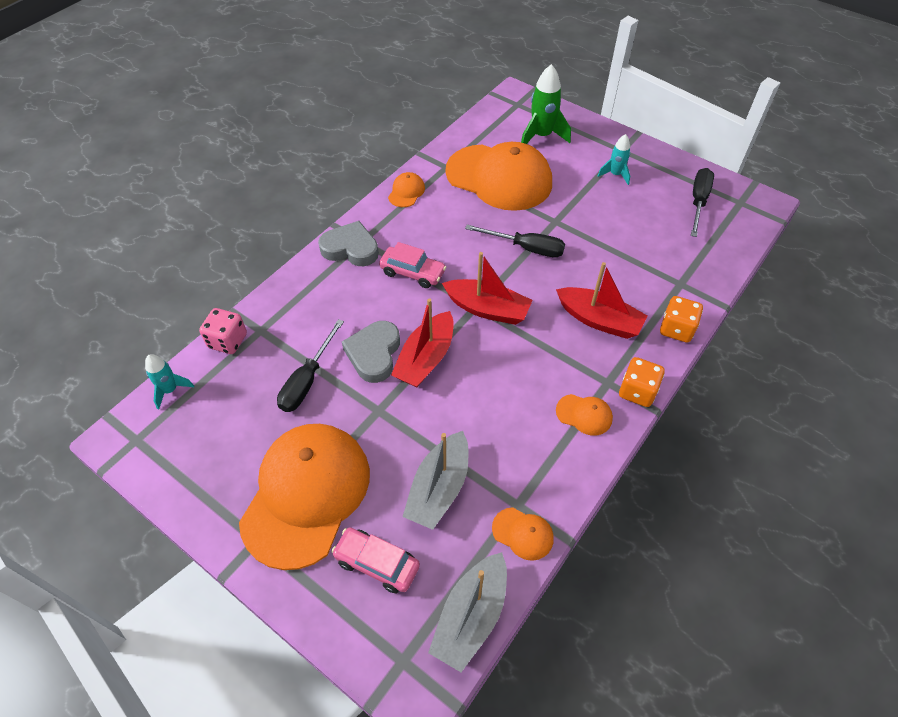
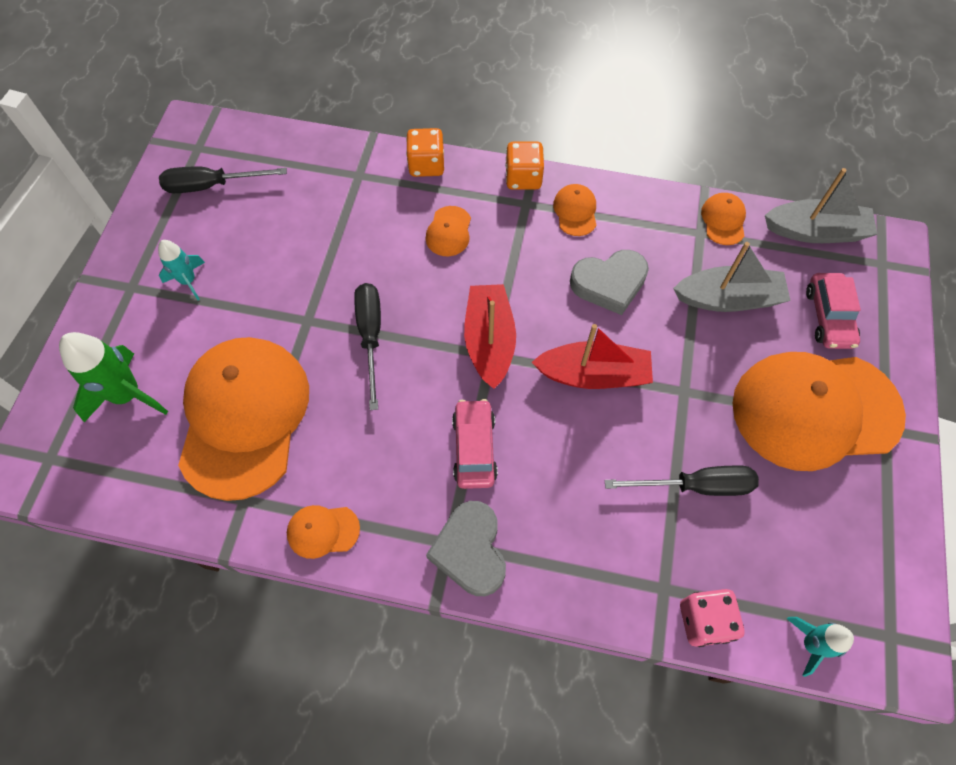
camera: 115 degrees left, 10 degrees up
grey heart [342,321,400,383] -> grey heart moved to [570,250,649,315]
red boat [556,262,648,339] -> orange cap [425,206,471,256]

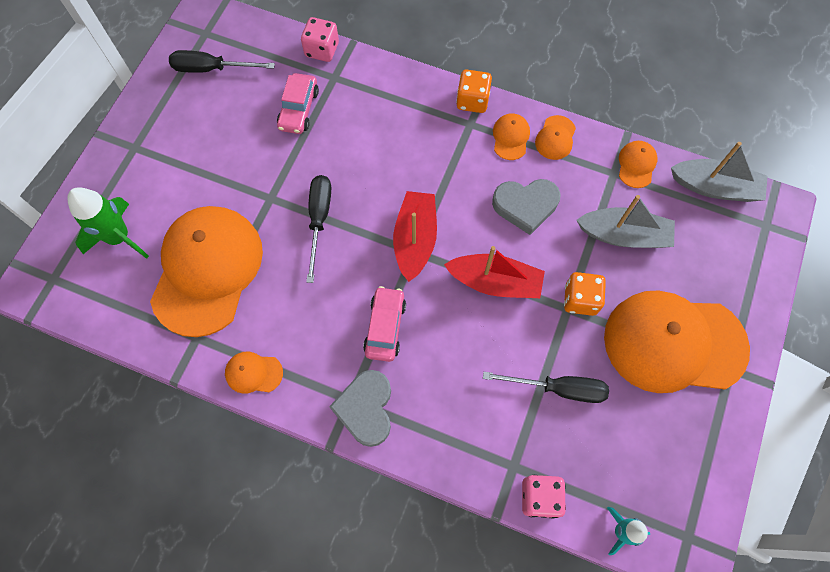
camera: 10 degrees right, 5 degrees up
turquoise rocket [158,240,205,300] -> none
orange dice [406,128,444,177] -> orange dice moved to [564,272,606,316]
orange cap [425,206,471,256] -> orange cap moved to [535,115,576,160]
pink car [806,273,861,349] -> pink car moved to [277,73,319,134]
none -> pink dice [301,17,339,62]

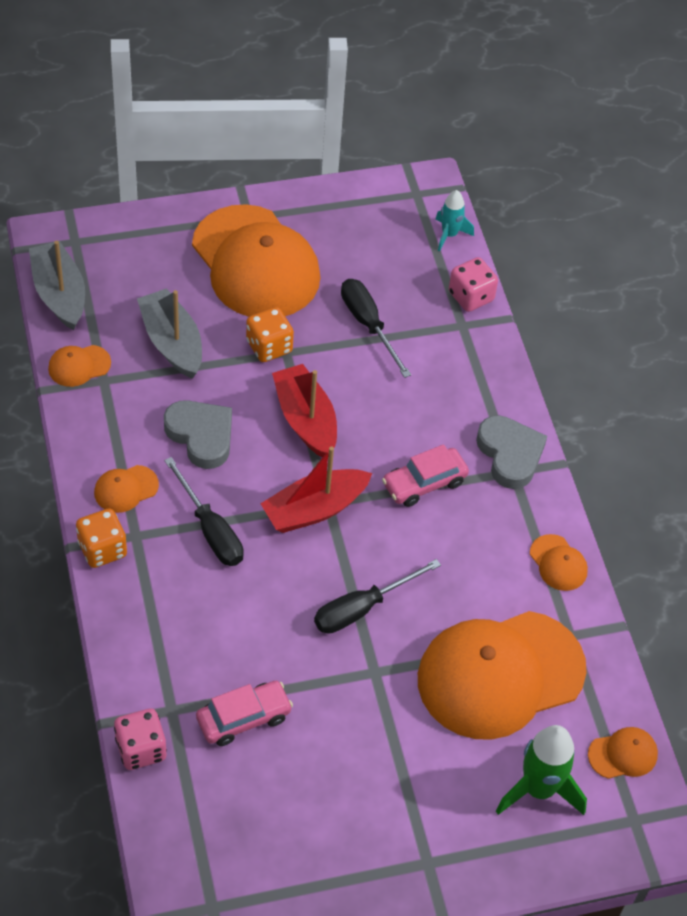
camera: 130 degrees left, 15 degrees down
black screwdriver [169,50,275,73] -> black screwdriver moved to [164,457,244,566]
grey heart [329,370,391,447] -> grey heart turned 75 degrees counterclockwise [476,415,547,489]
orange cap [535,115,576,160] -> orange cap moved to [588,727,658,779]

